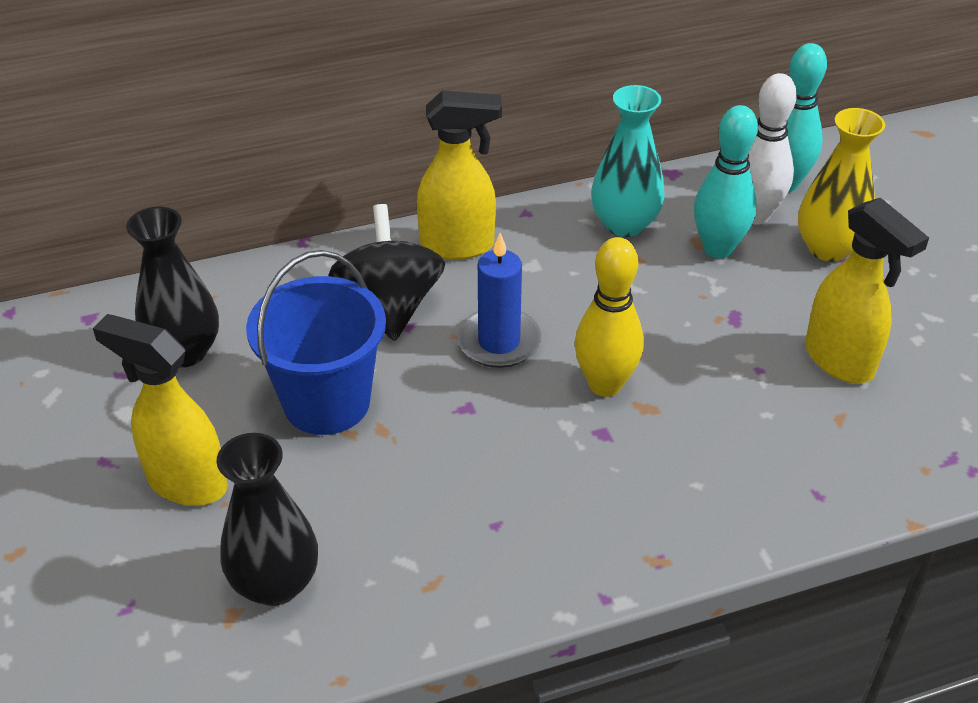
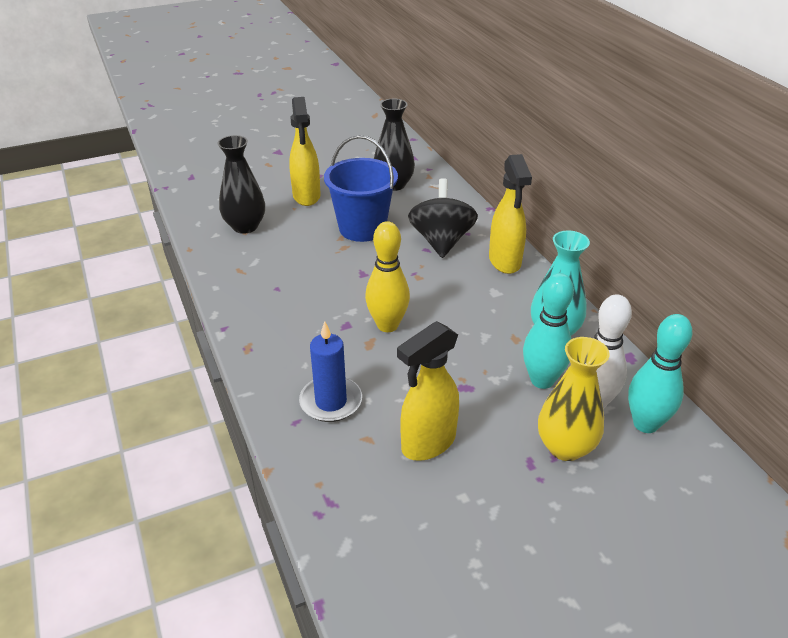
camera: 85 degrees right, 5 degrees down
yellow spray bottle [93,314,228,506] -> yellow spray bottle turned 150 degrees clockwise [289,97,321,206]
black spinning top [328,204,445,341] -> black spinning top turned 75 degrees counterclockwise [408,178,478,258]
blue candle [457,233,541,368] -> blue candle moved to [299,321,362,422]

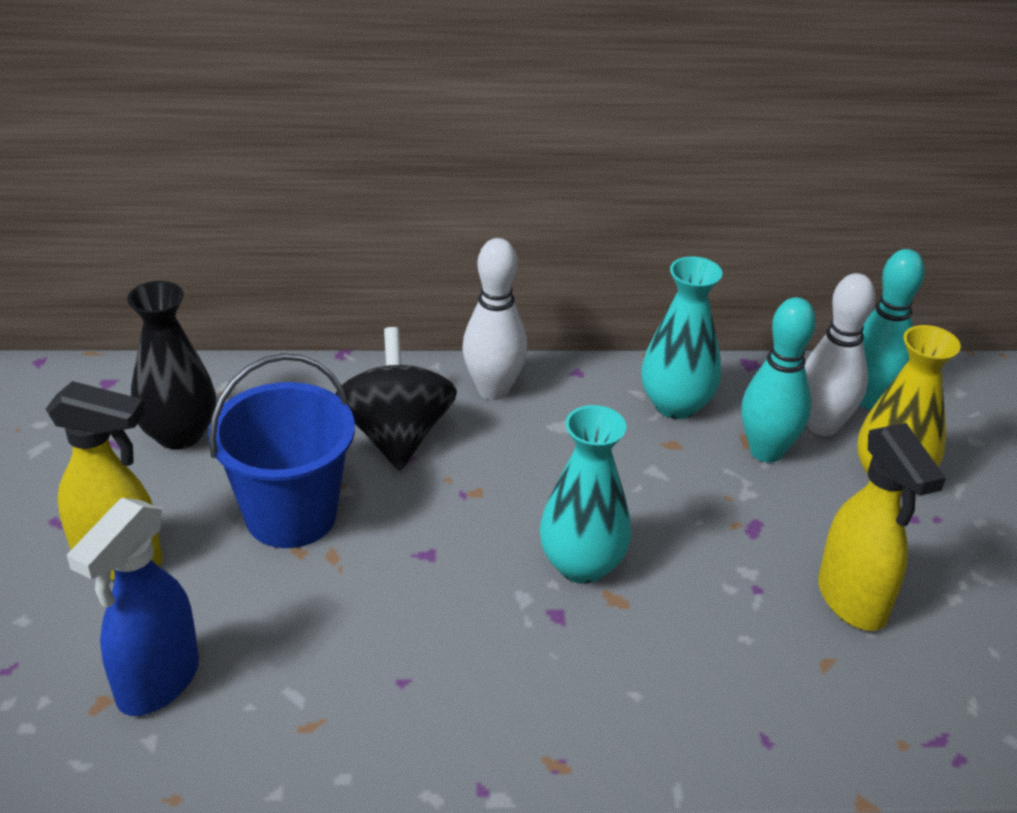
camera: 70 degrees left, 0 degrees up
black vase [218,135,265,234] -> blue spray bottle [67,498,199,716]
blue candle [299,321,362,422] -> none
yellow bowling pin [365,221,410,332] -> turquoise vase [540,405,631,584]
black spinning top [408,178,478,258] -> black spinning top turned 60 degrees clockwise [335,327,457,470]
yellow spray bottle [489,154,532,274] -> white bowling pin [463,238,527,400]

